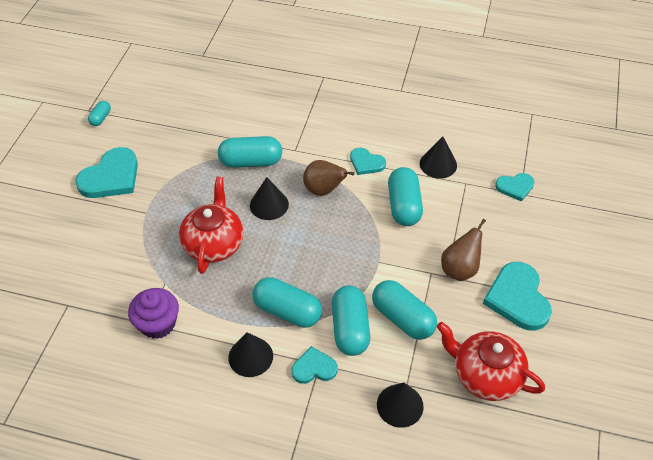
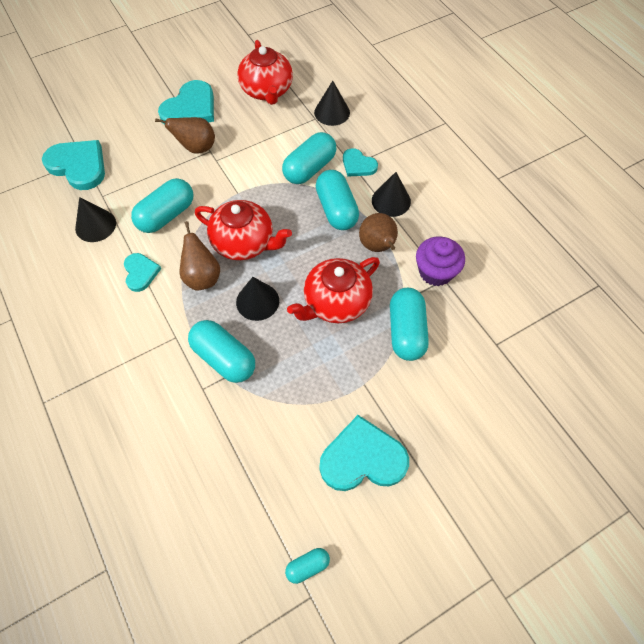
camera: 135 degrees left, 10 degrees up
turquoise capsule [372,280,437,340] -> turquoise capsule moved to [390,288,429,361]
turquoise heart [495,173,534,201] -> turquoise heart [42,140,105,190], size x1.75
none -> red teapot [195,200,292,260]
none -> brown pear [359,213,398,252]

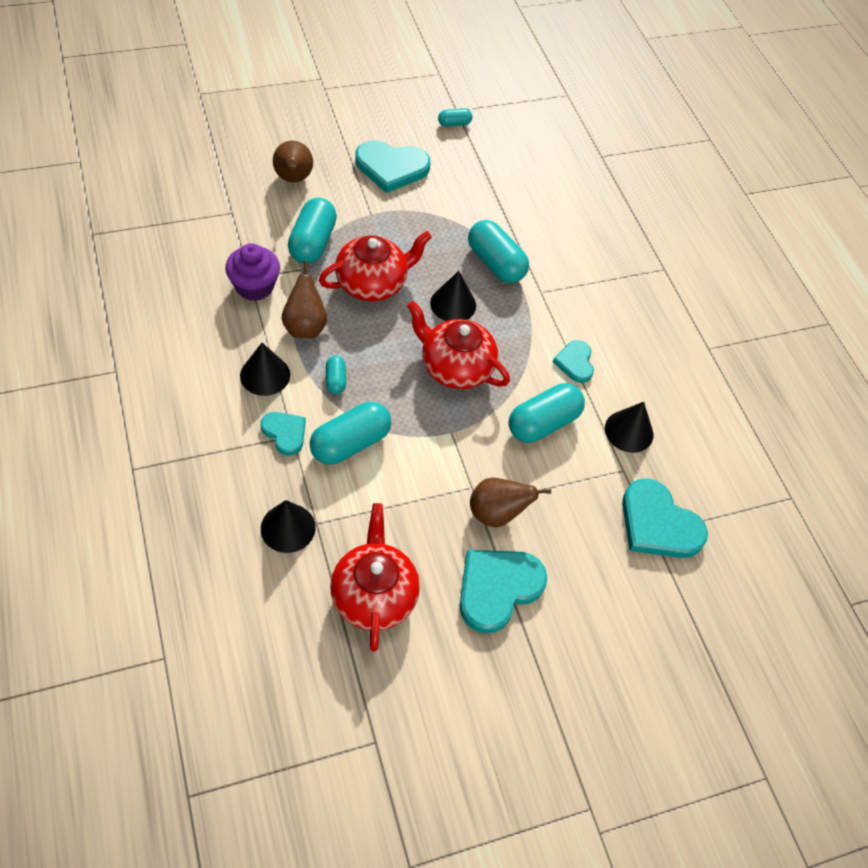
camera: 175 degrees left, 5 degrees down
brown pear [180,221,220,291] -> brown pear moved to [273,141,313,182]
turquoise capsule [316,170,359,230] -> turquoise capsule [326,356,346,394], size x0.50

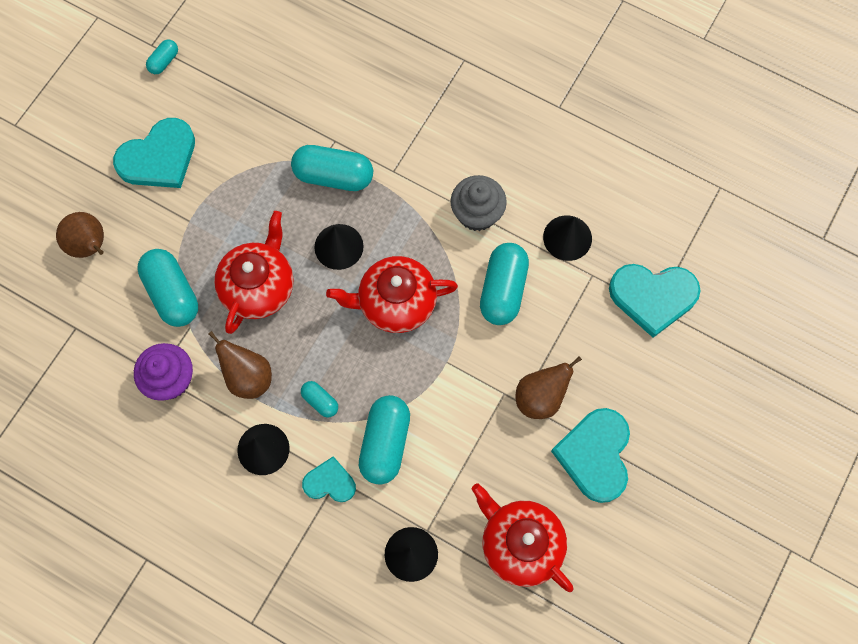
camera: 35 degrees left, 15 degrees up
turquoise heart [553,340,594,383] -> grey cupcake [451,175,507,231]

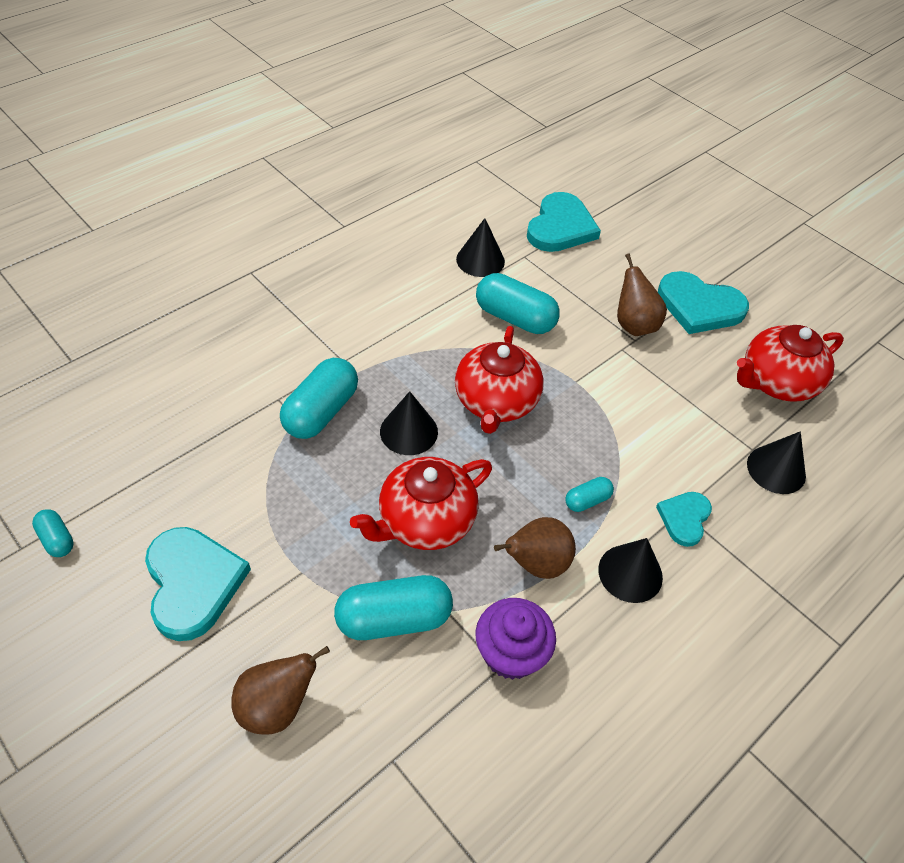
camera: 75 degrees left, 20 degrees down
red teapot [214,211,294,334] -> red teapot turned 75 degrees counterclockwise [350,457,492,550]
turquoise capsule [359,395,410,485] -> none
grey cupcake [451,175,507,231] -> none

